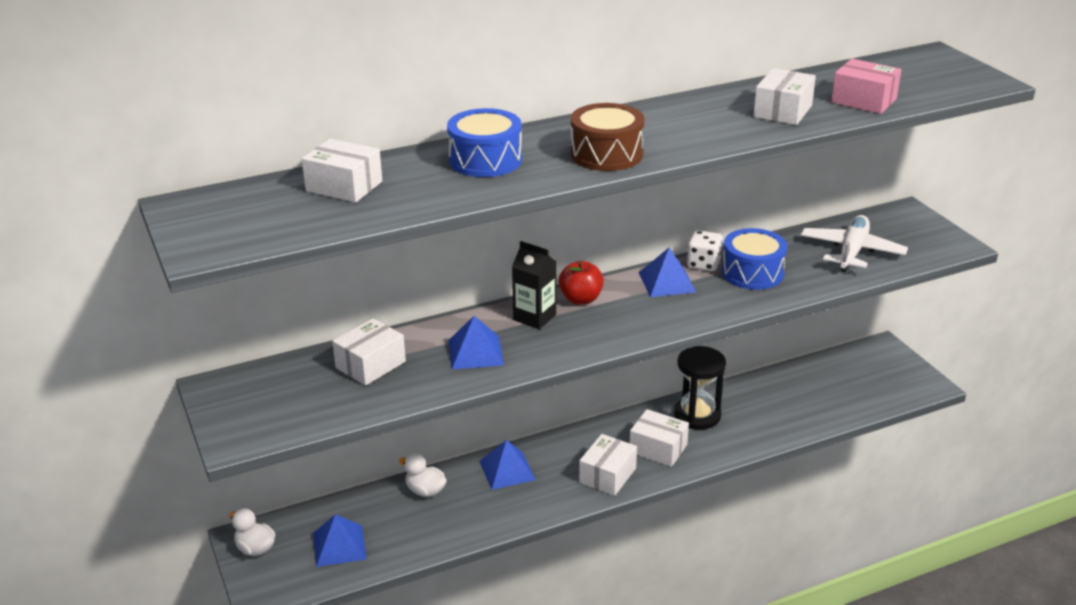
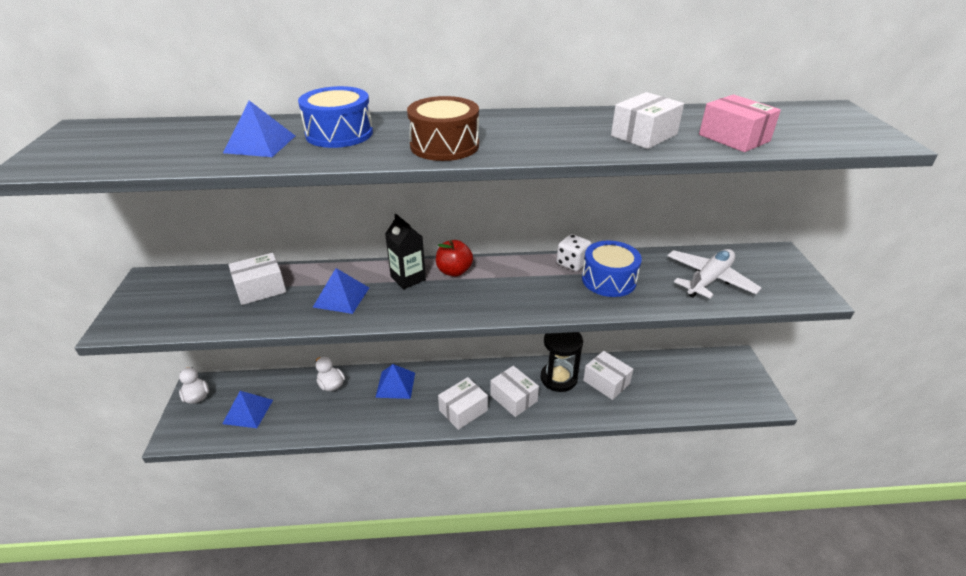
camera: 20 degrees right, 5 degrees up
white box [302,139,382,203] -> white box moved to [583,351,633,400]
blue pyramid [639,248,696,297] -> blue pyramid moved to [223,100,295,157]

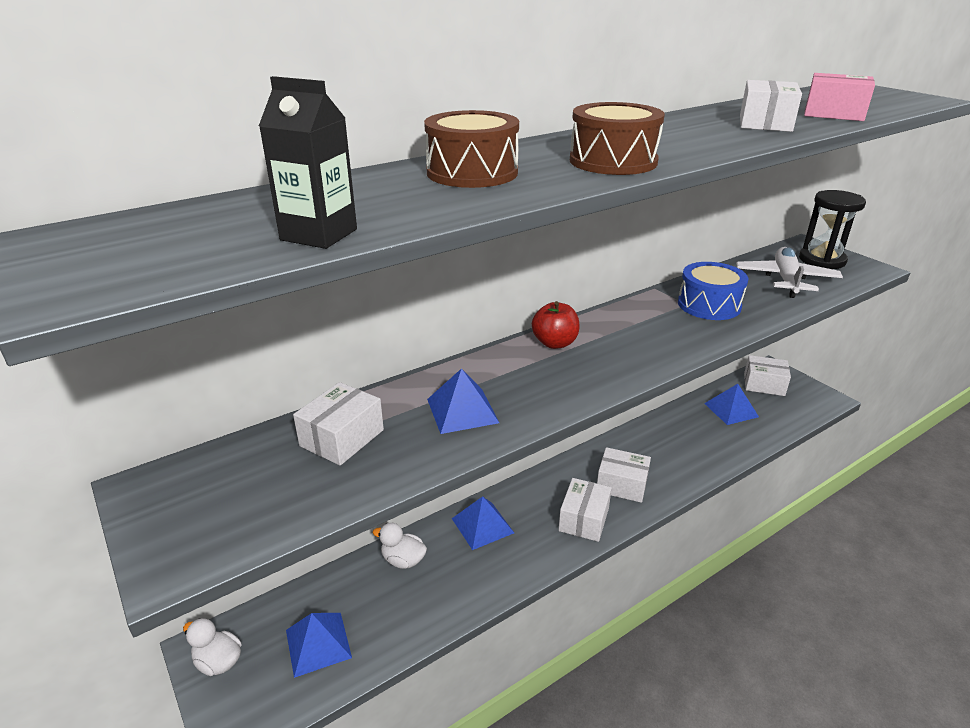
camera: 30 degrees left, 5 degrees down
blue pyramid [223,100,295,157] -> blue pyramid moved to [704,384,759,425]
blue drum [298,86,373,148] -> brown drum [424,110,519,188]
black carton [385,214,426,289] -> black carton moved to [259,76,357,249]
black hourglass [541,332,583,392] -> black hourglass moved to [799,190,866,269]
white dice [556,234,591,271] -> none
white box [583,351,633,400] -> white box moved to [744,355,791,396]

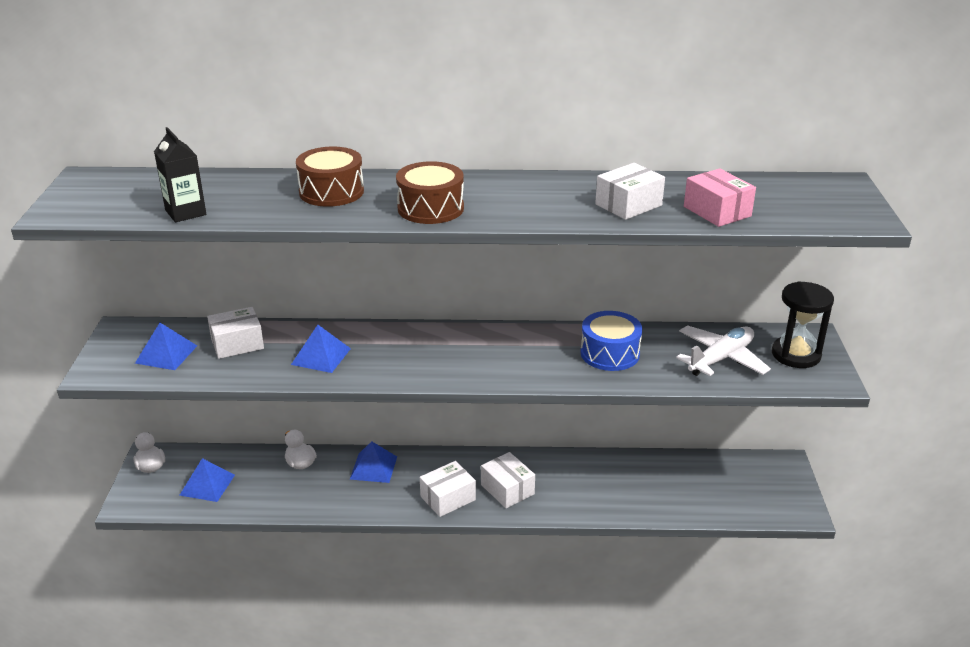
camera: 35 degrees right, 0 degrees up
red apple [532,301,579,349] -> none
blue pyramid [704,384,759,425] -> blue pyramid moved to [135,323,197,370]
white box [744,355,791,396] -> none

